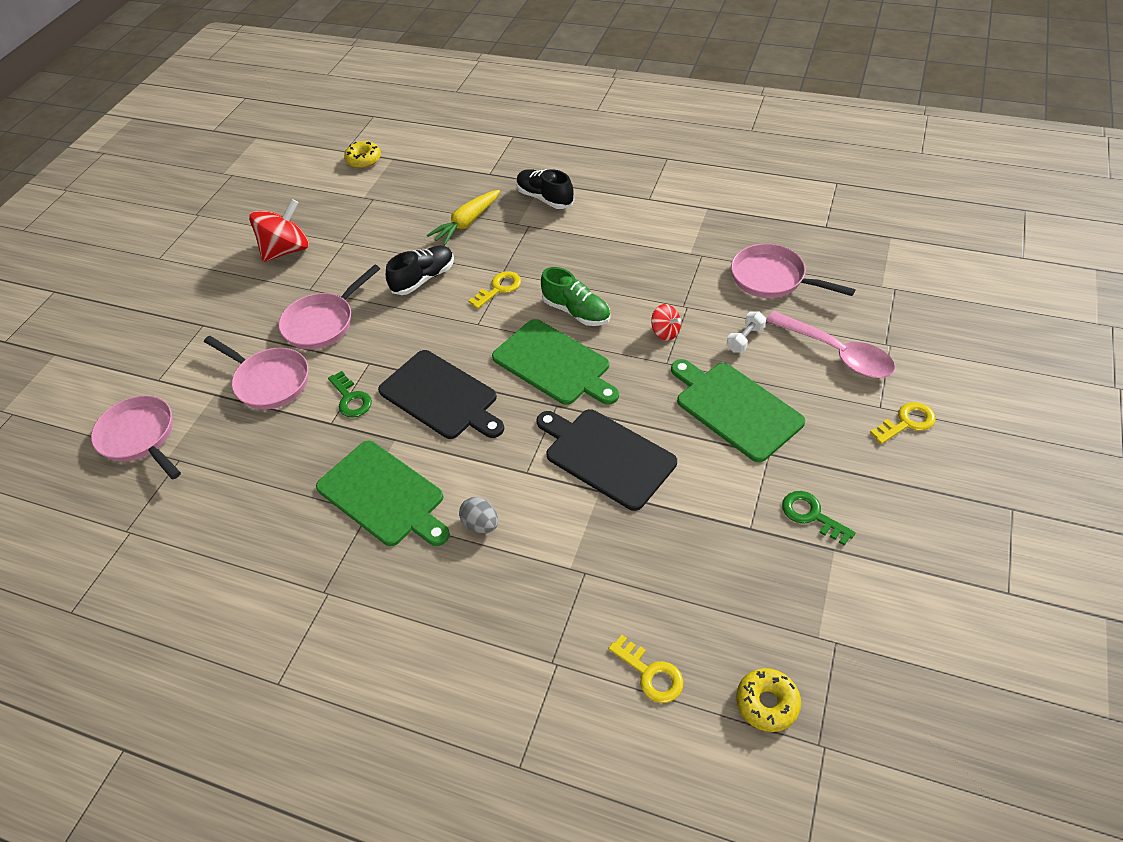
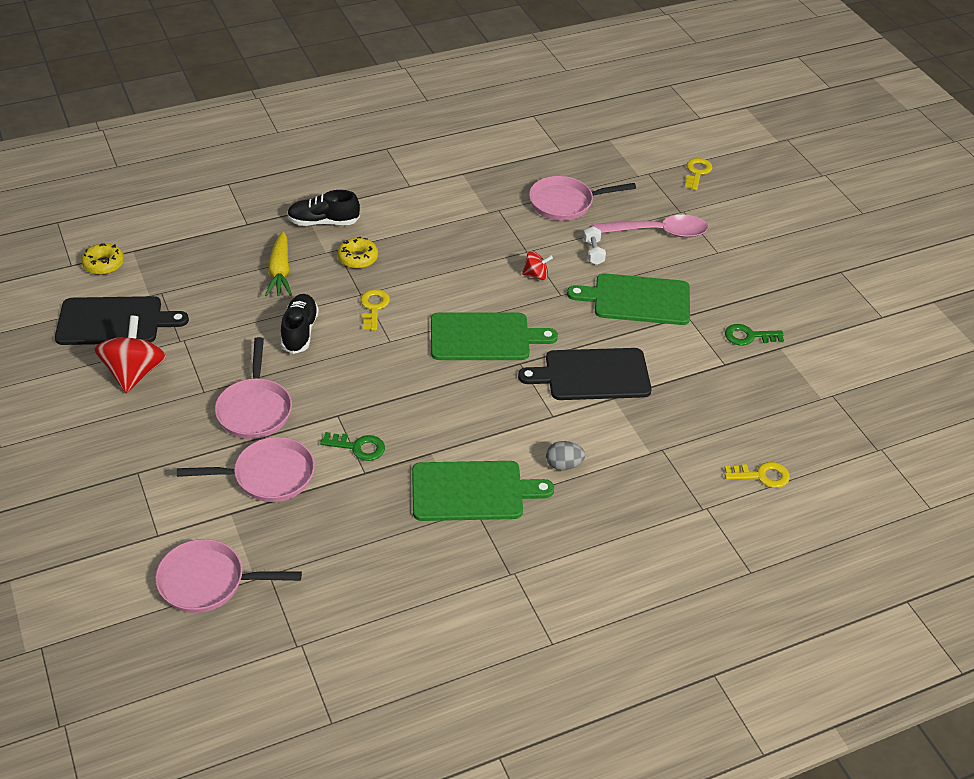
camera: 50 degrees left, 5 degrees down
black cutting board [378,350,504,439] -> black cutting board moved to [55,296,189,345]
green shoe [541,267,610,326] -> none
yellow donut [736,668,801,732] -> yellow donut moved to [337,237,378,269]
yellow key [870,402,936,444] -> yellow key moved to [685,158,713,190]

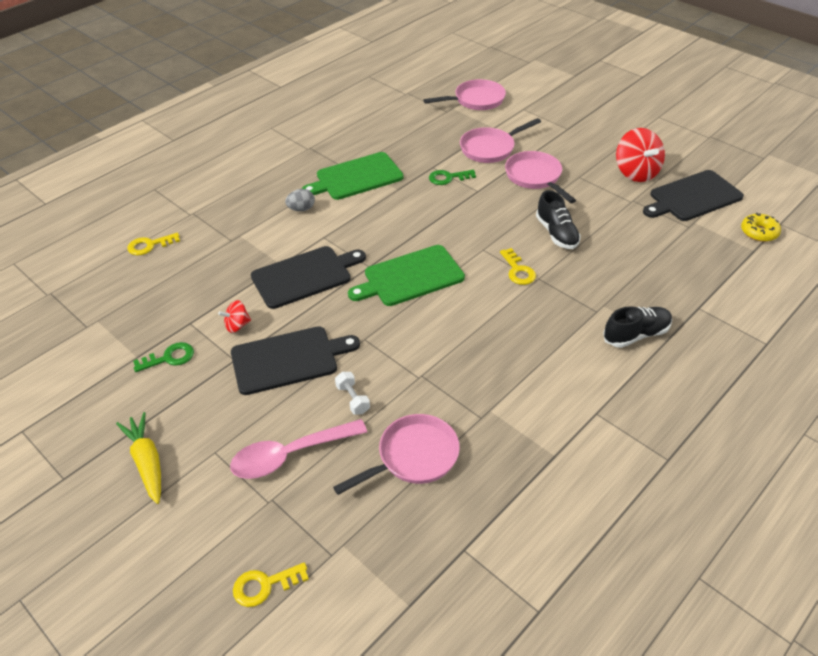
camera: 160 degrees right, 0 degrees up
yellow carrot [265,231,292,297] -> yellow carrot moved to [116,412,161,504]
yellow donut [337,237,378,269] -> none
red spinning top [522,251,553,280] -> red spinning top moved to [218,300,251,333]
green cutting board [567,273,690,325] -> black cutting board [231,326,360,395]
yellow key [685,158,713,190] -> yellow key turned 75 degrees clockwise [233,562,309,607]

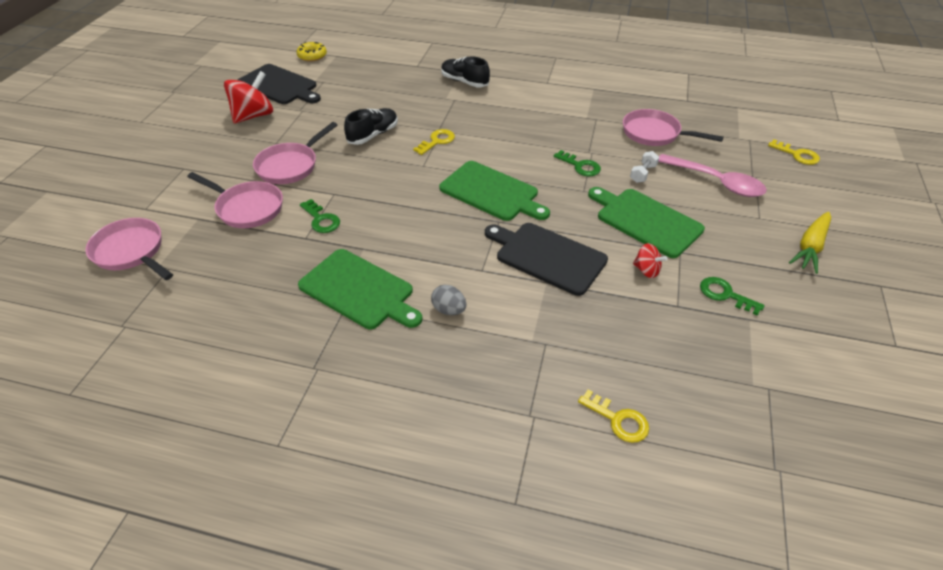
camera: 120 degrees left, 0 degrees up
black cutting board [231,326,360,395] -> green cutting board [588,187,705,258]
none -> green key [554,150,601,176]

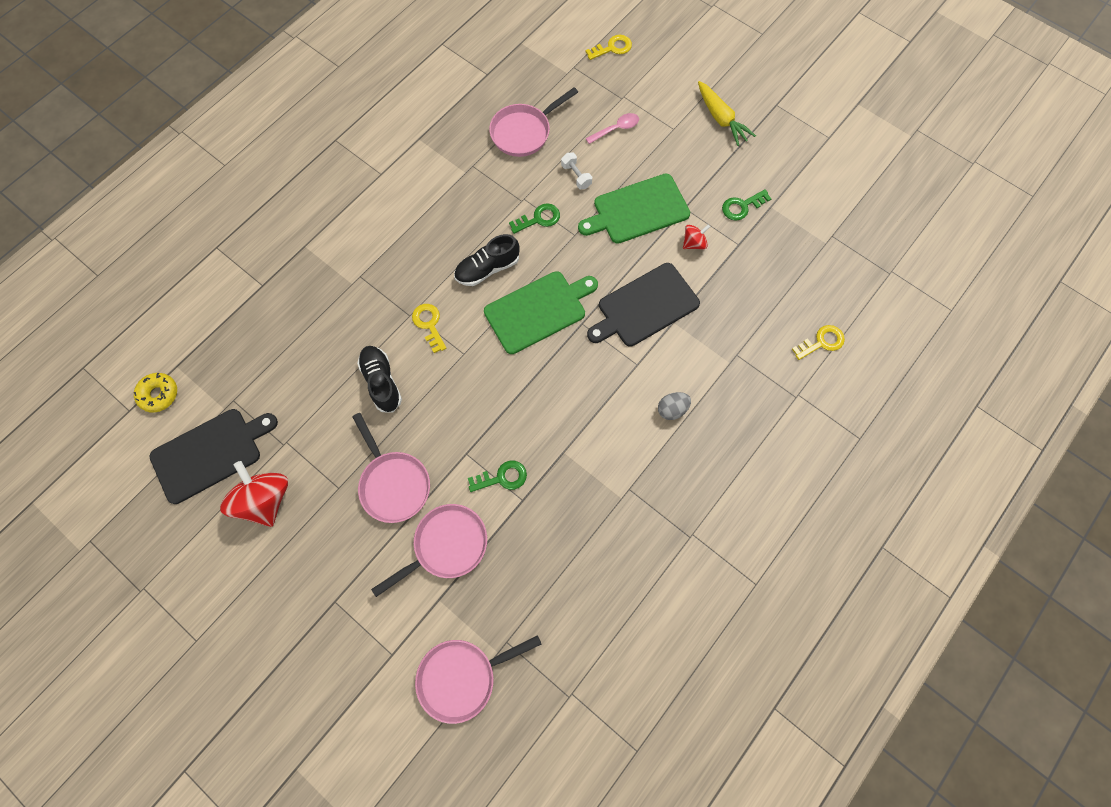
camera: 65 degrees left, 25 degrees up
green cutting board [298,249,423,329] -> none
black shoe [441,56,490,87] -> black shoe moved to [454,234,520,286]
pink spoon [658,154,767,197] -> pink spoon [586,113,639,144], size x0.56

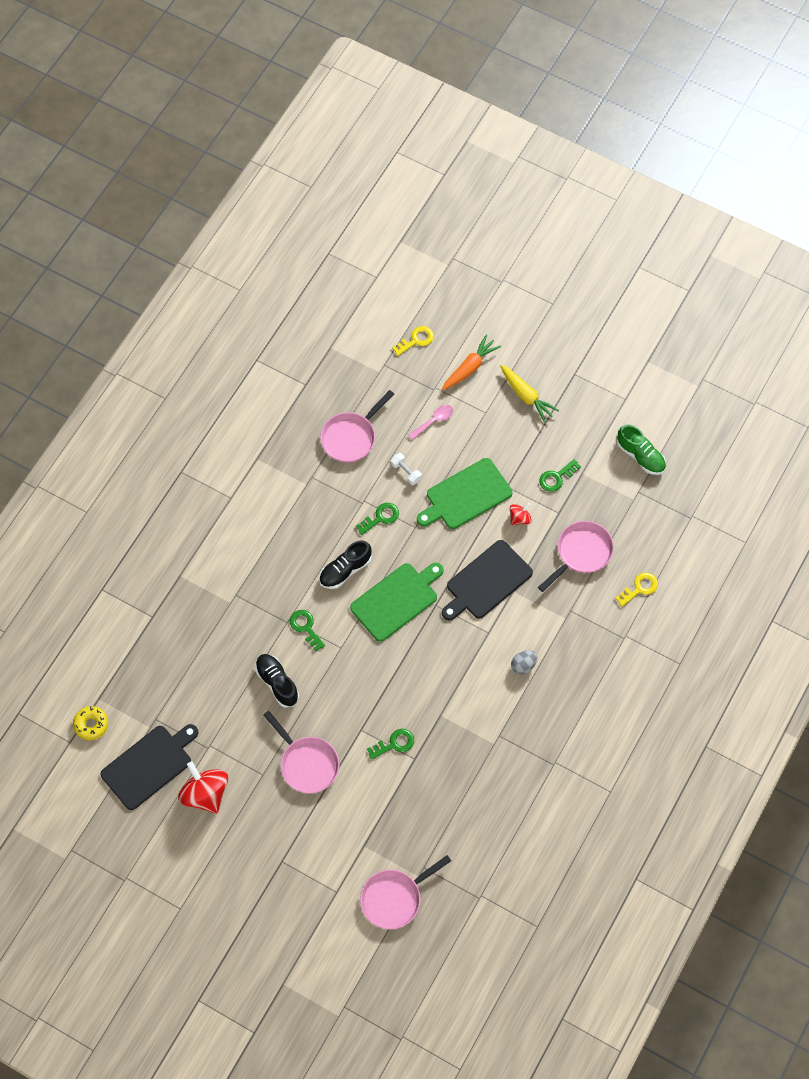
camera: 10 degrees left, 5 degrees down
pink pan [371,504,487,597] -> pink pan moved to [538,521,614,592]
yellow key [412,304,446,353] -> green key [290,610,325,651]
none -> orange carrot [442,335,501,390]
none -> green shoe [617,424,666,475]

